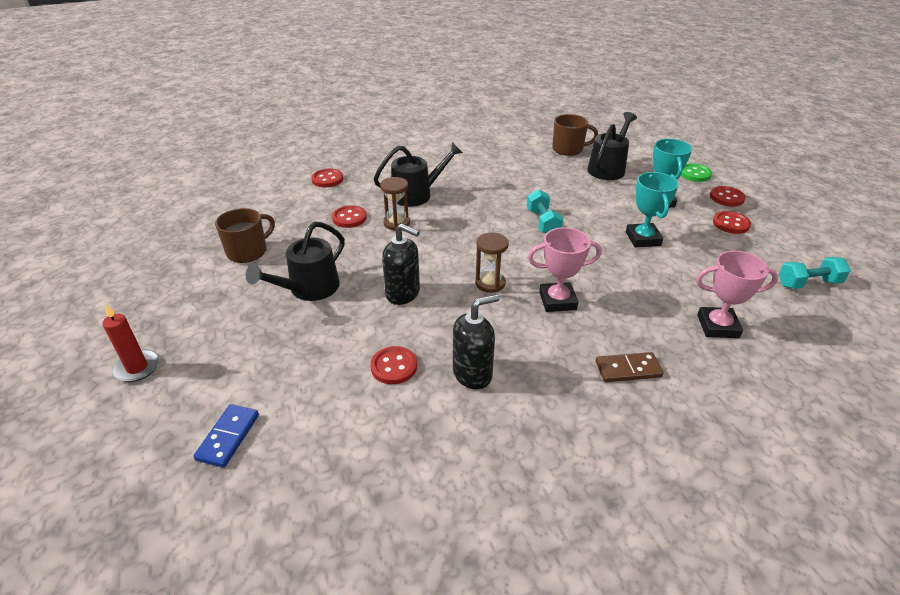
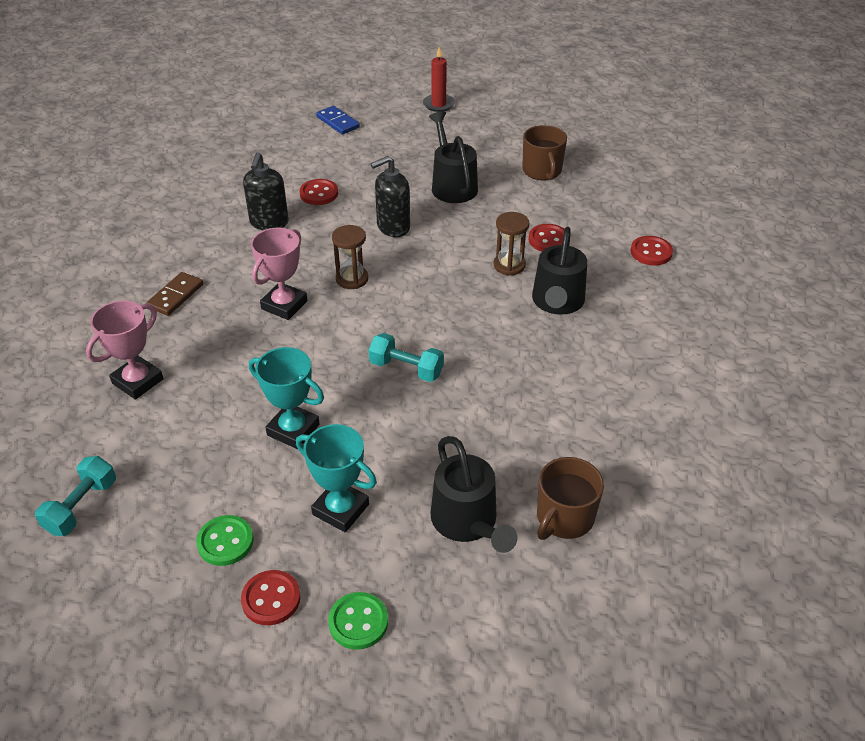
camera: 125 degrees right, 5 degrees up
red button [713,211,751,234] -> green button [196,515,254,566]

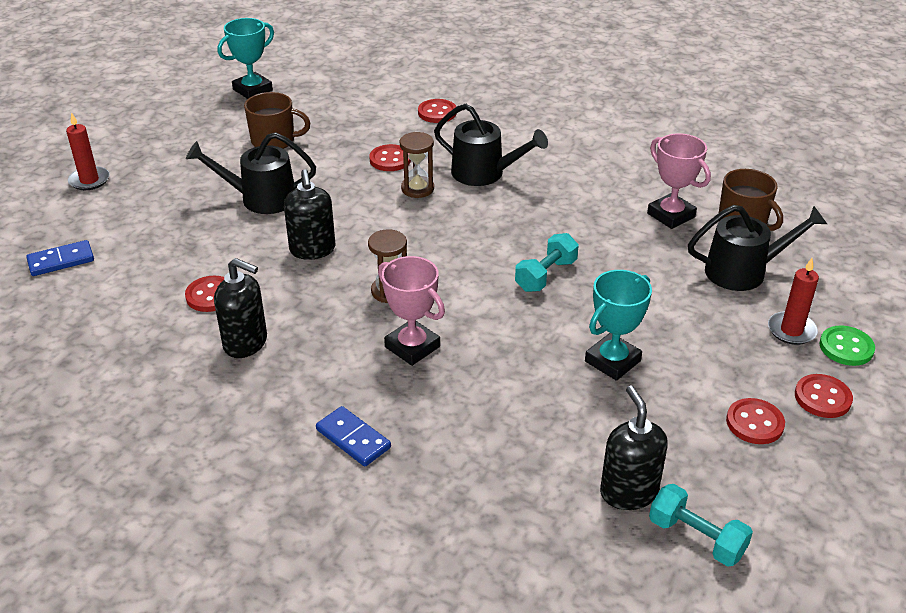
camera: 75 degrees left, 5 degrees down
pink trophy [86,300,163,399] -> pink trophy moved to [647,133,711,229]
brown domino [146,272,203,316] -> blue domino [316,406,391,466]
green button [196,515,254,566] -> red button [726,398,785,444]
turquoise trophy [296,424,377,532] -> turquoise trophy moved to [218,18,274,99]
none -> black soap dispenser [600,385,668,510]
none -> red candle [768,258,819,345]

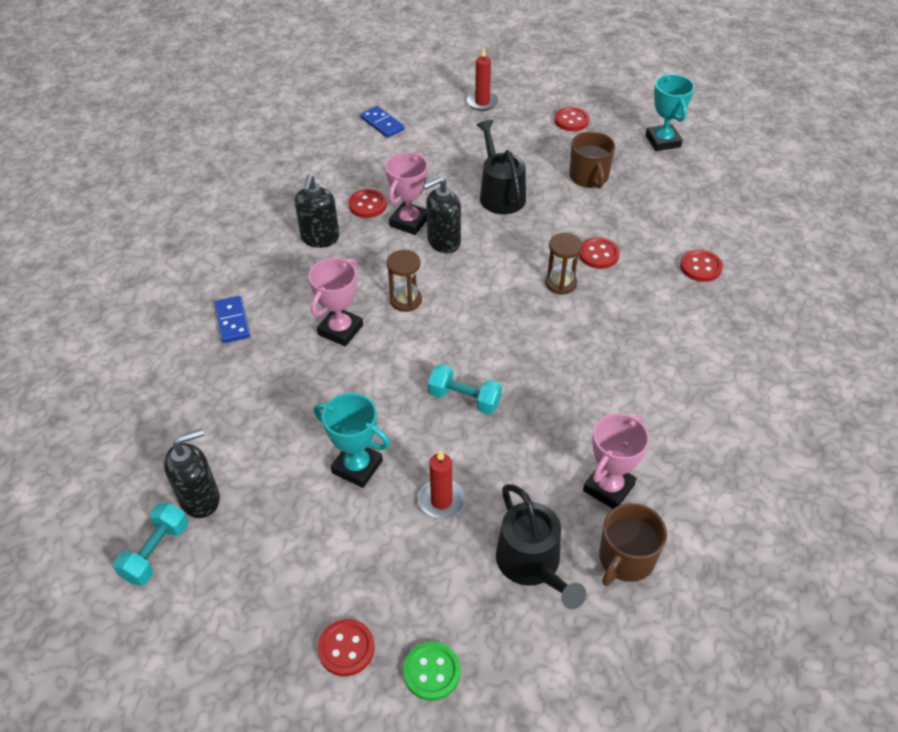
camera: 75 degrees right, 10 degrees up
turquoise trophy [218,18,274,99] -> turquoise trophy turned 45 degrees clockwise [646,74,695,151]
blue domino [316,406,391,466] -> blue domino turned 45 degrees counterclockwise [214,296,250,343]
black watering can [434,104,548,186] -> none
red button [726,398,785,444] -> red button moved to [554,107,590,131]
red candle [768,258,819,345] -> red candle moved to [418,449,466,520]
none -> pink trophy [385,152,428,235]

